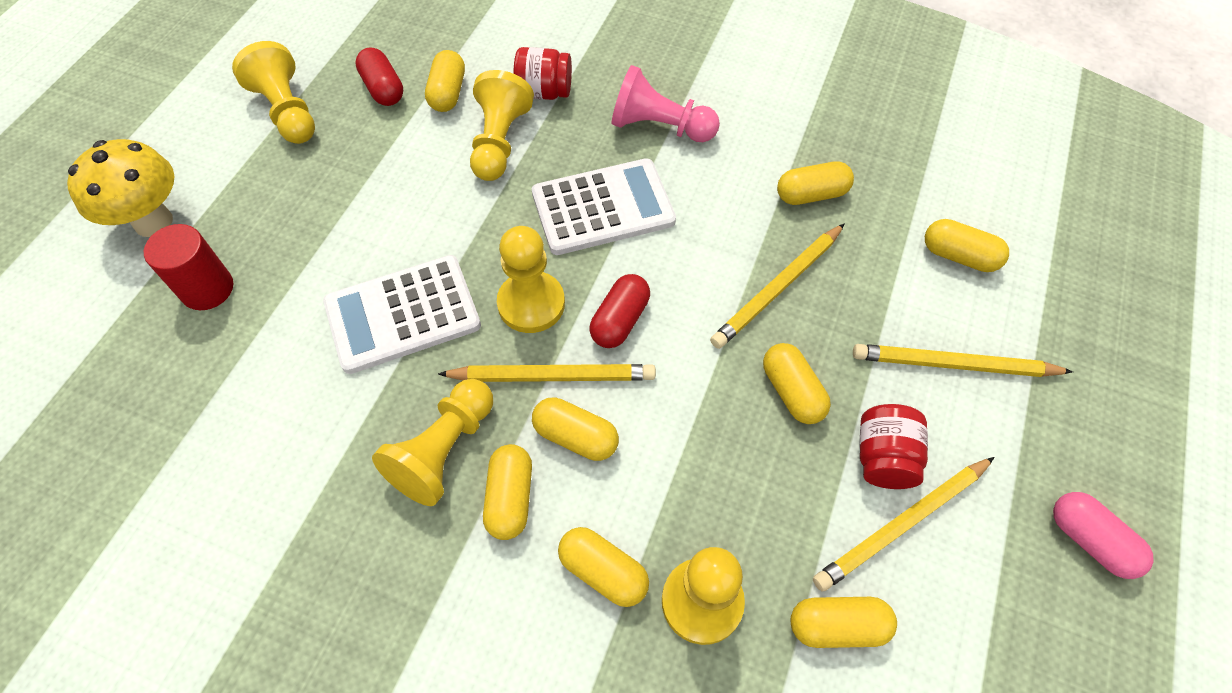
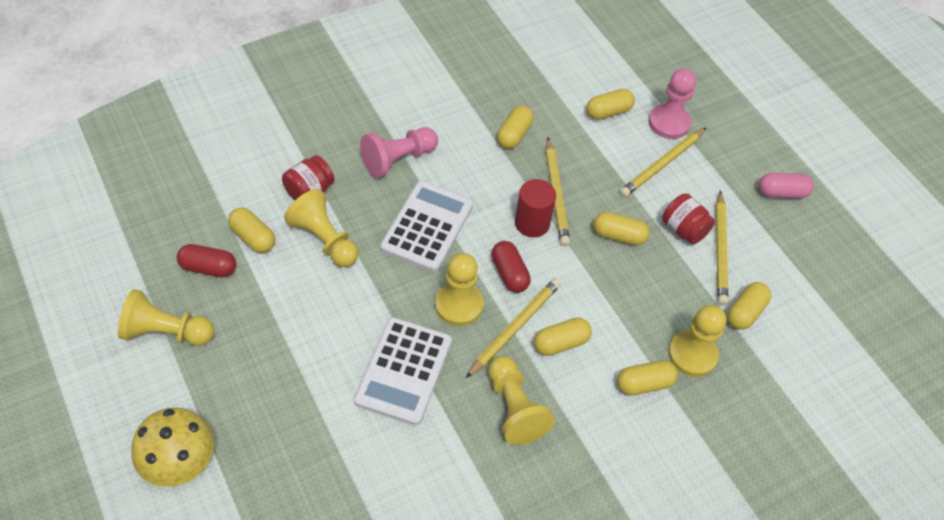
camera: 55 degrees left, 5 degrees down
red cylinder [144,224,233,310] -> red cylinder moved to [515,179,556,237]
yellow capsule [483,444,532,540] -> none
none -> pink pawn [649,68,696,139]

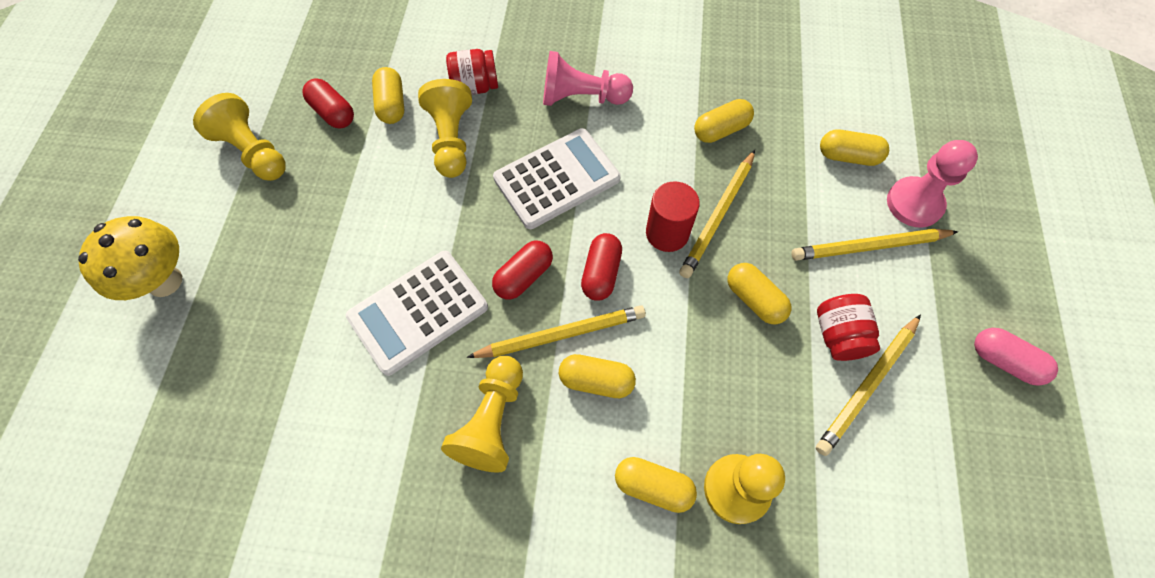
camera: 40 degrees right, 10 degrees up
yellow pawn [435,253,483,326] -> red capsule [492,240,553,300]
yellow capsule [727,282,771,330] -> none

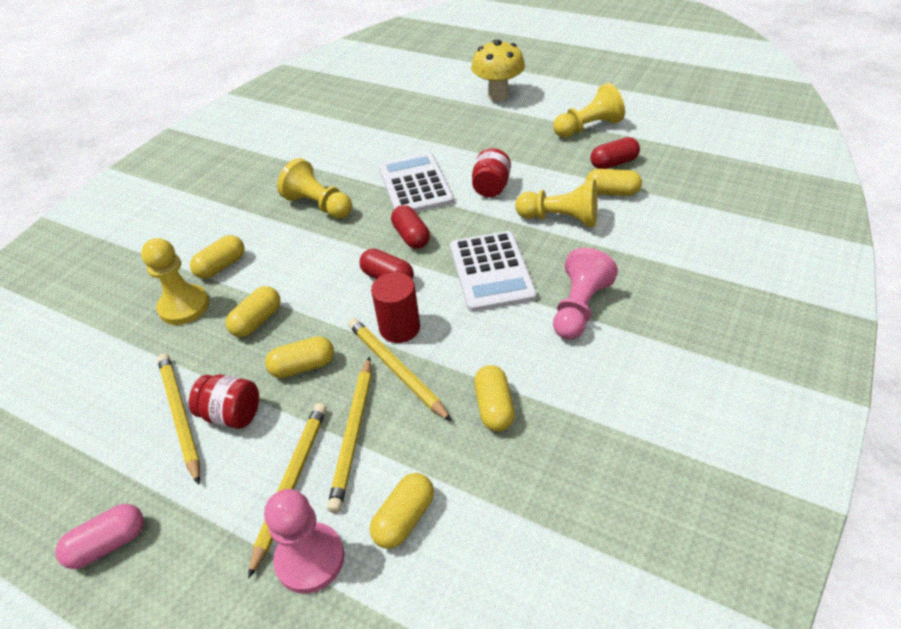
camera: 115 degrees right, 20 degrees down
red jar [446,49,498,95] -> red jar moved to [472,148,511,197]
yellow pencil [467,305,646,358] -> yellow pencil moved to [327,356,371,513]
yellow capsule [559,354,636,398] -> yellow capsule moved to [226,286,280,337]

